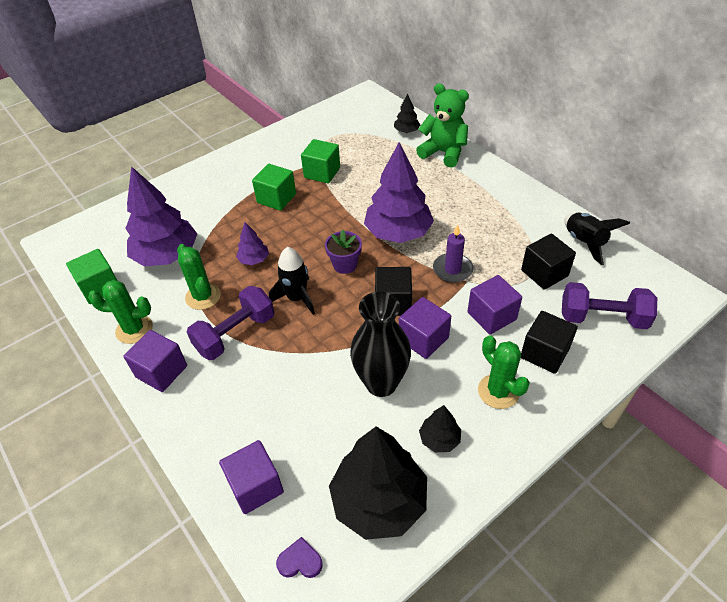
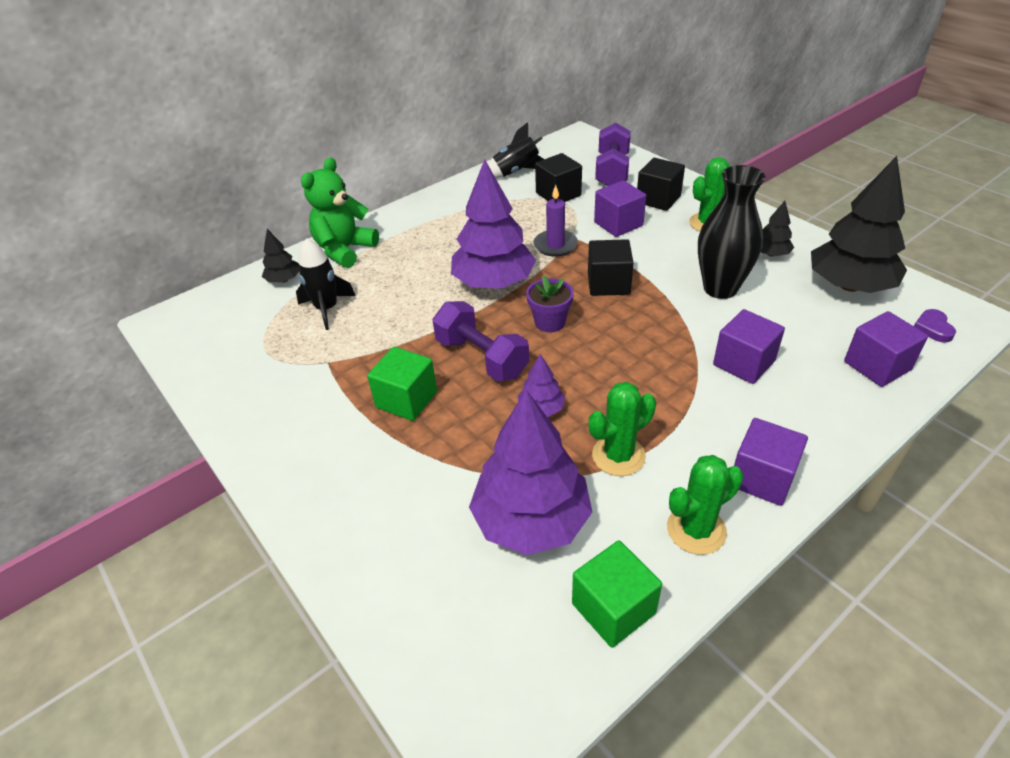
camera: 90 degrees left, 5 degrees down
green cactus [88,280,153,344] -> green cactus turned 60 degrees clockwise [667,455,744,555]
purple dumbbell [187,286,274,360] -> purple dumbbell moved to [432,301,529,381]
black rocket [269,247,315,315] -> black rocket moved to [296,238,356,330]
green cube [301,139,340,183] -> none
purple cube [399,297,451,359] -> purple cube moved to [713,309,785,384]

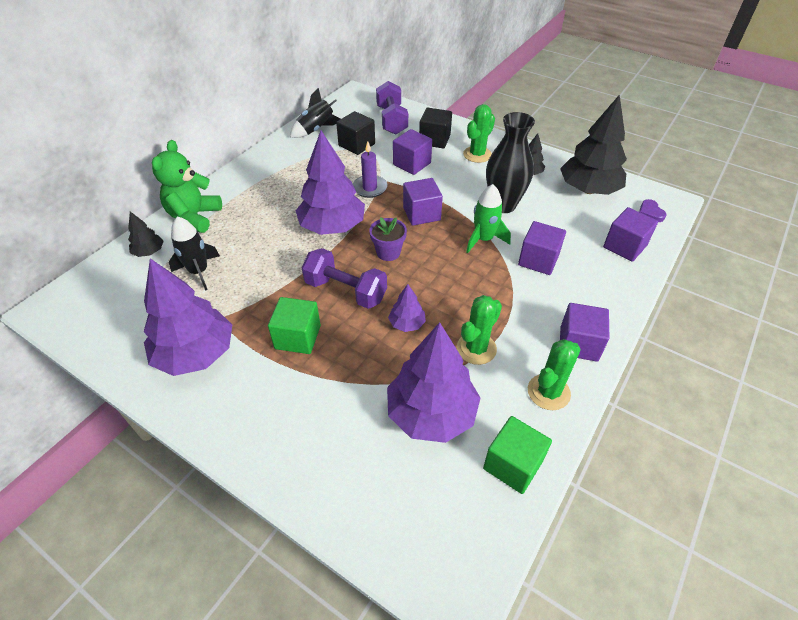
camera: 20 degrees left, 5 degrees up
black cube [588,239,634,296] -> purple cube [403,178,443,226]
none -> purple tree [144,258,232,376]
none -> green rocket [466,184,511,253]

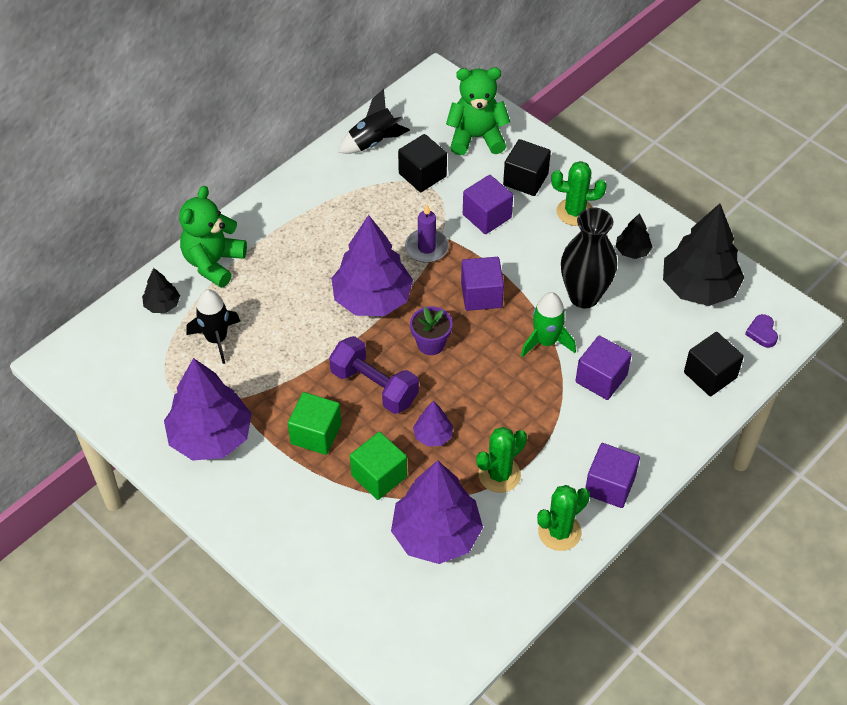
camera: 10 degrees right, 5 degrees up
purple dumbbell [376,81,408,135] -> green teddy bear [446,67,510,155]
green cactus [463,104,495,163] -> green cactus turned 45 degrees clockwise [551,161,606,226]
green cube [483,416,552,494] -> green cube moved to [350,432,407,500]
purple cube [603,207,658,262] -> black cube [684,332,744,396]

